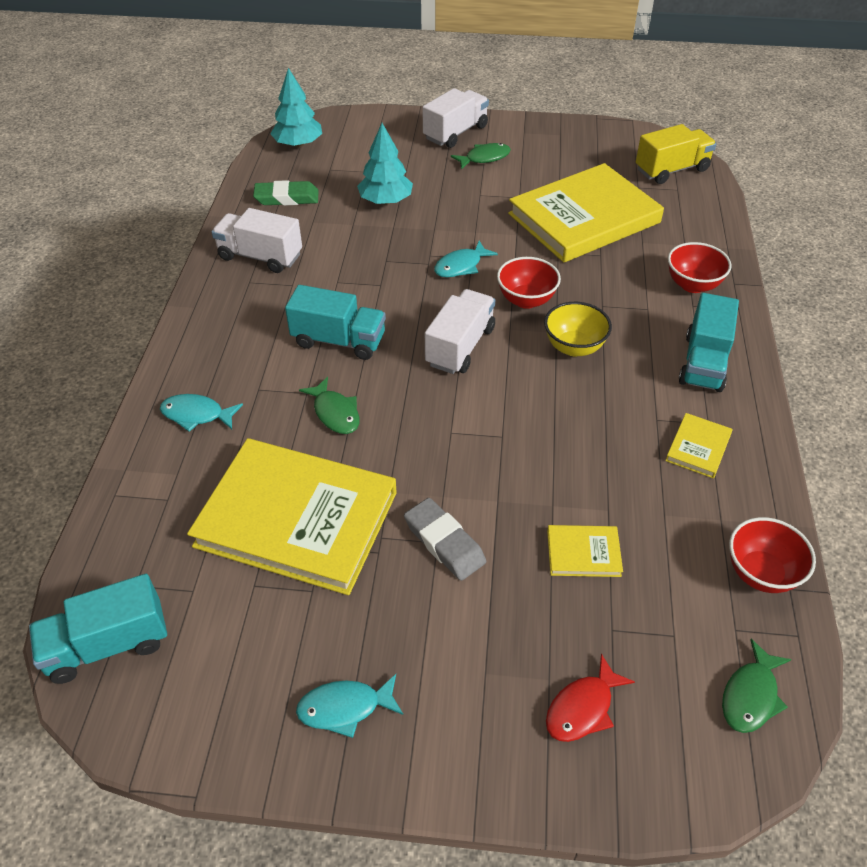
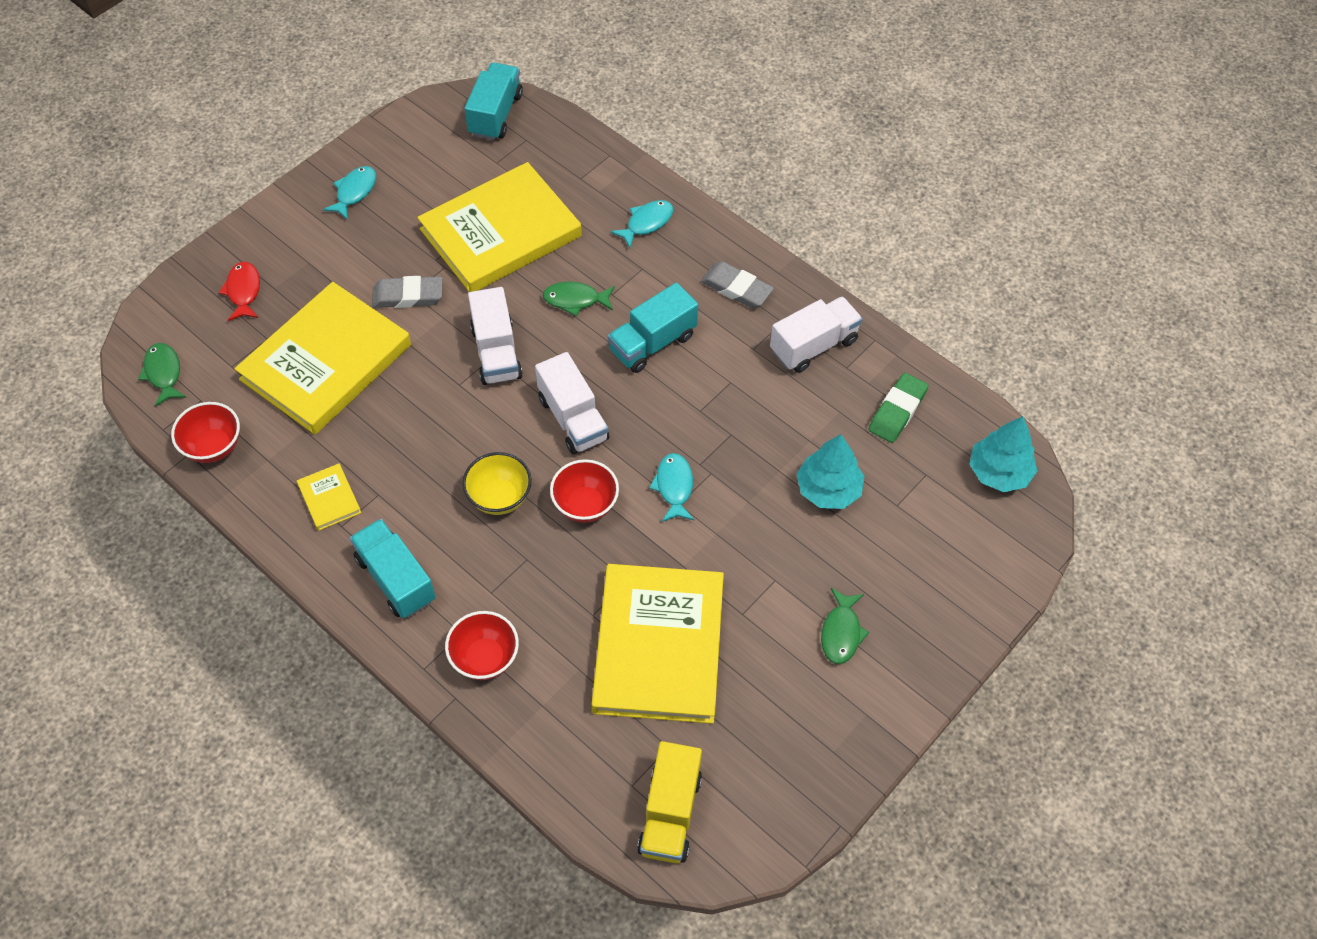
camera: 125 degrees right, 10 degrees up
white truck [423,88,489,148] -> white truck moved to [468,287,523,385]
yellow book [547,525,623,577] -> yellow book [235,282,411,435], size x2.46
none -> grey eraser [701,261,774,308]

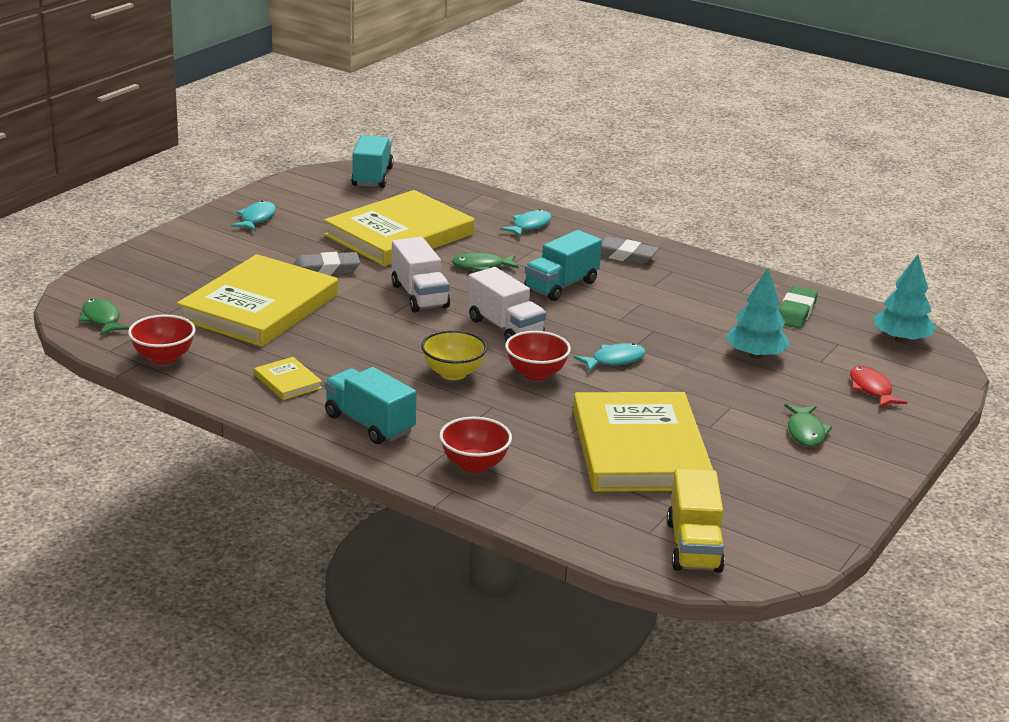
camera: 10 degrees left, 30 degrees down
red fish [219,262,260,321] -> red fish moved to [850,366,907,408]
turquoise fish [649,453,694,522] -> turquoise fish turned 75 degrees clockwise [574,343,646,372]
white truck [770,296,863,373] -> none

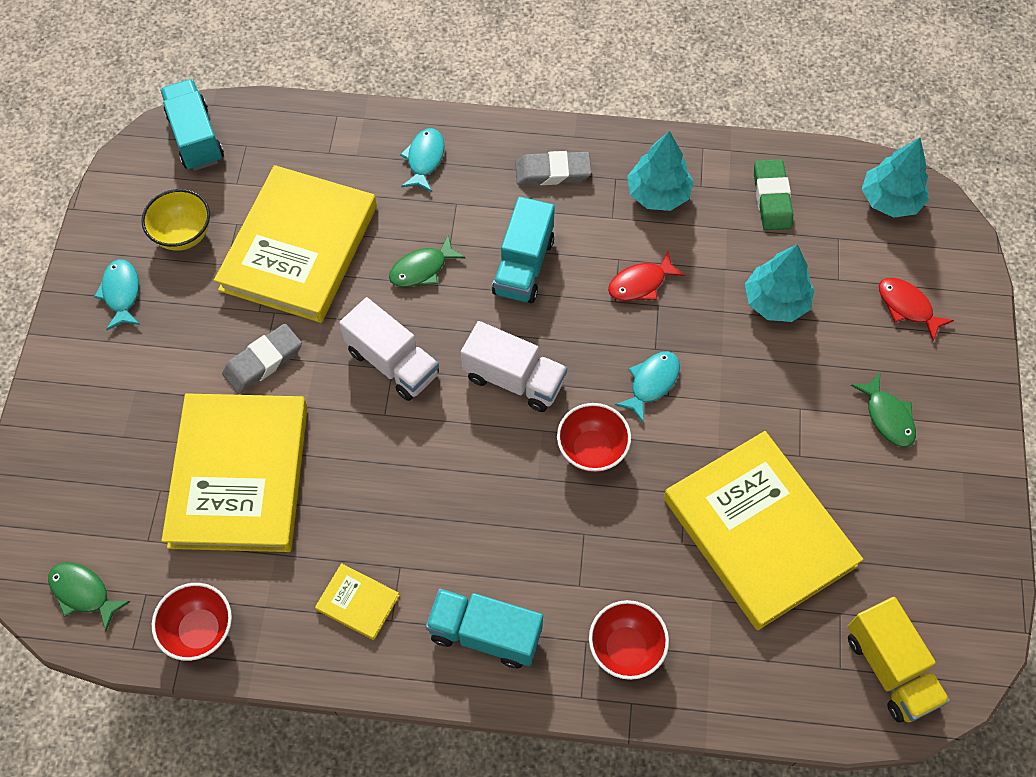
camera: 25 degrees left, 35 degrees up
yellow bowl [421,330,487,380] -> yellow bowl moved to [141,189,210,251]
none -> red fish [608,252,685,301]
none -> turquoise tree [627,131,694,211]

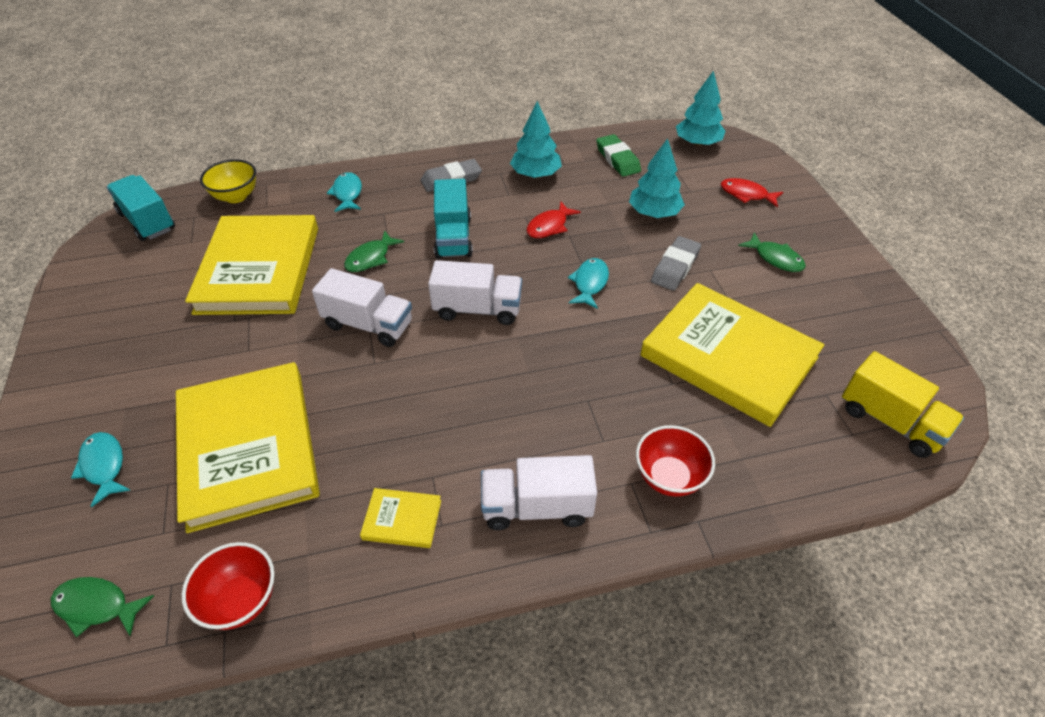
camera: 20 degrees left, 15 degrees down
turquoise fish [94,259,140,330] -> turquoise fish moved to [71,432,131,507]
yellow bowl [141,189,210,251] -> yellow bowl moved to [200,159,256,203]
grey eraser [222,324,302,394] -> grey eraser moved to [651,236,701,291]
turquoise truck [426,589,543,668] -> white truck [481,455,597,530]
red bowl [557,403,631,473] -> none

